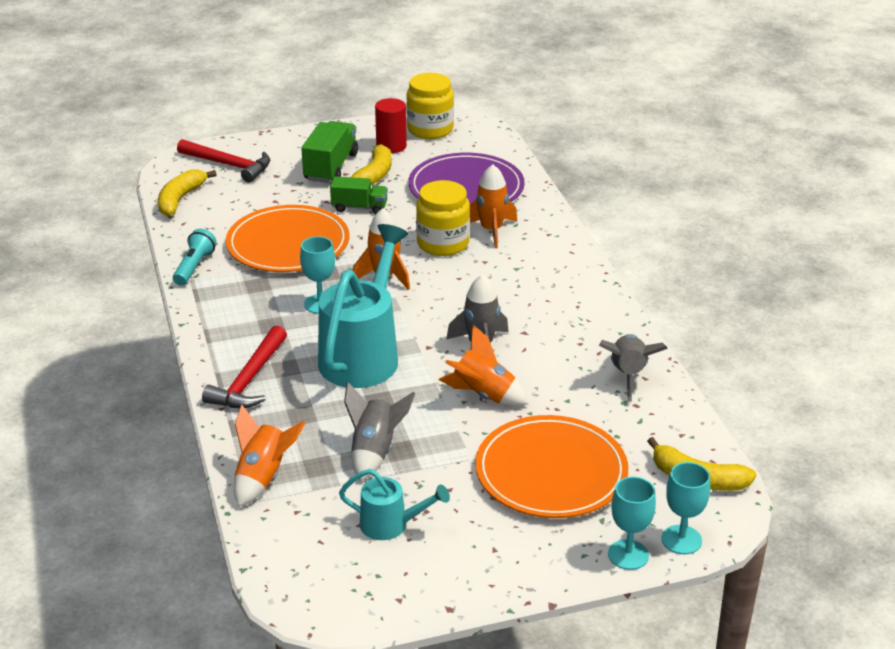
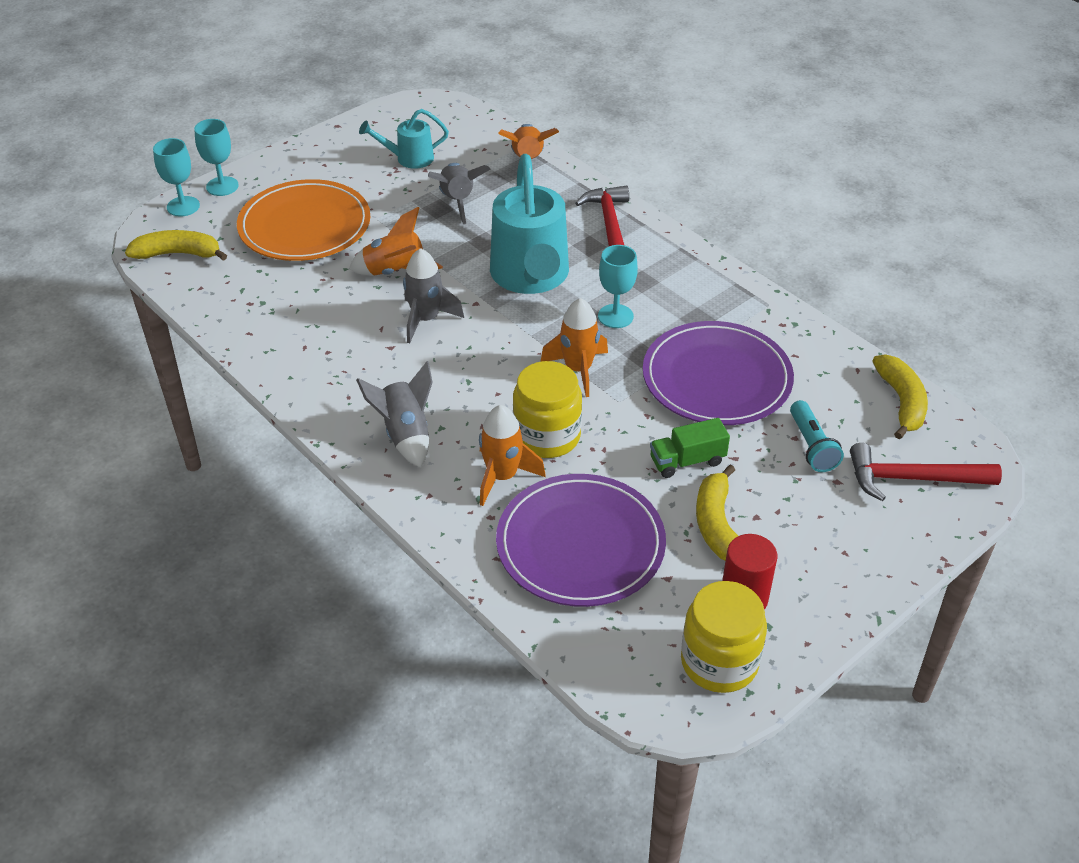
camera: 155 degrees right, 10 degrees up
turquoise flashlight [173,229,217,285] -> turquoise flashlight moved to [790,400,844,472]
orange plate [226,205,350,272] -> purple plate [643,321,794,425]
green truck [301,121,358,183] -> none
grey rocket [599,334,668,402] -> grey rocket moved to [356,361,433,468]

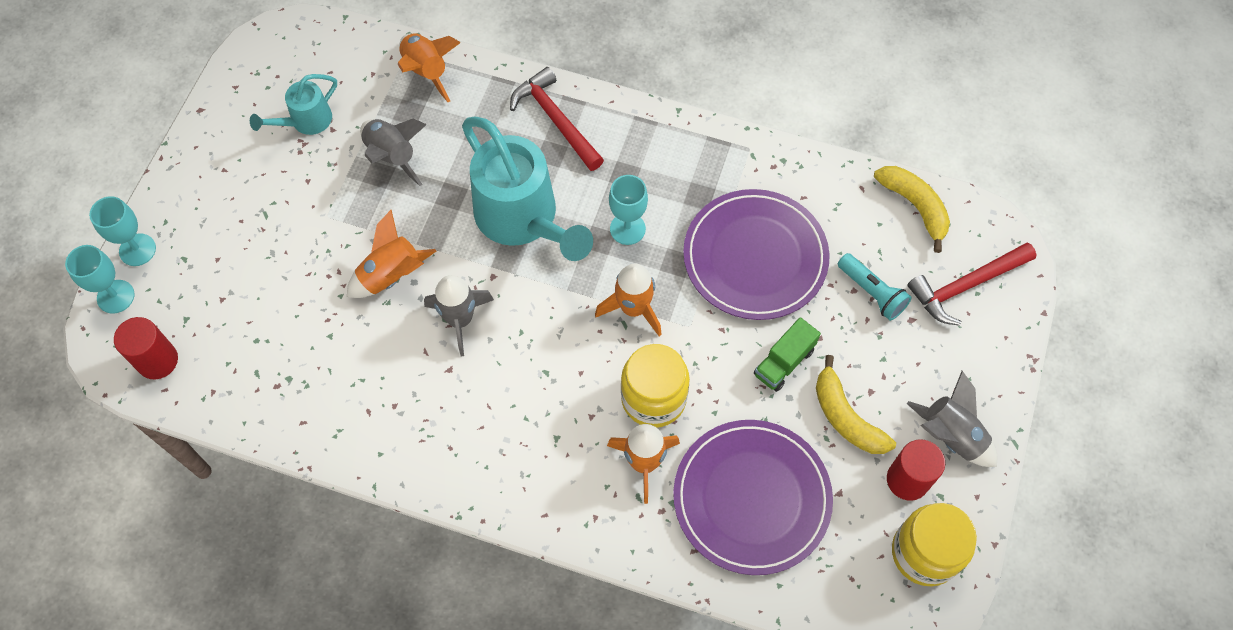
camera: 30 degrees left, 20 degrees up
yellow banana [125,230,227,261] -> red cylinder [114,317,178,379]
orange plate [237,179,371,261] -> none
grey rocket [356,361,433,468] -> grey rocket moved to [907,371,998,467]

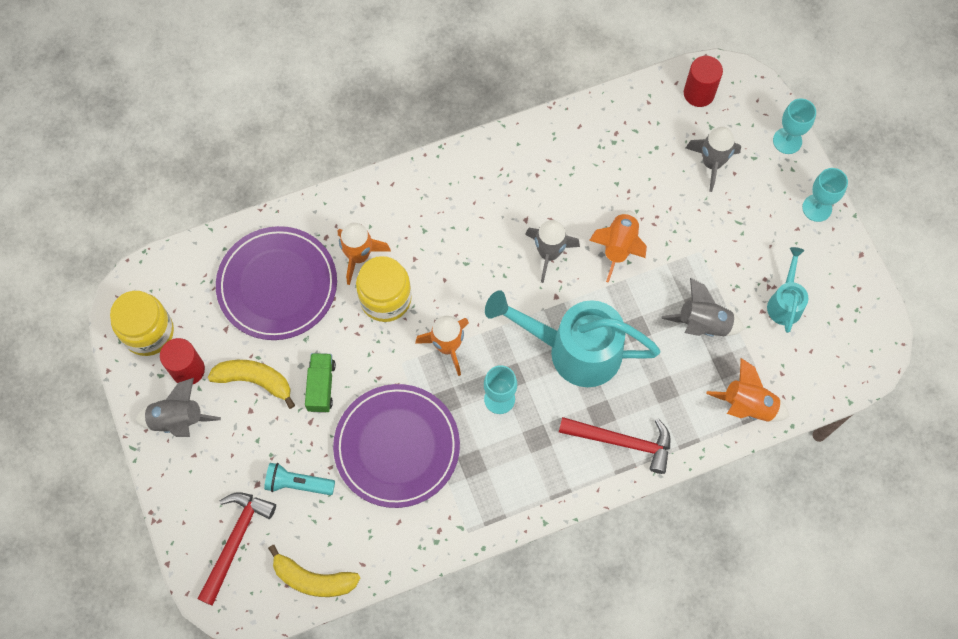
camera: 140 degrees right, 5 degrees up
turquoise goblet [65,245,134,314] -> turquoise goblet moved to [802,168,848,222]
none -> grey rocket [686,127,741,192]

